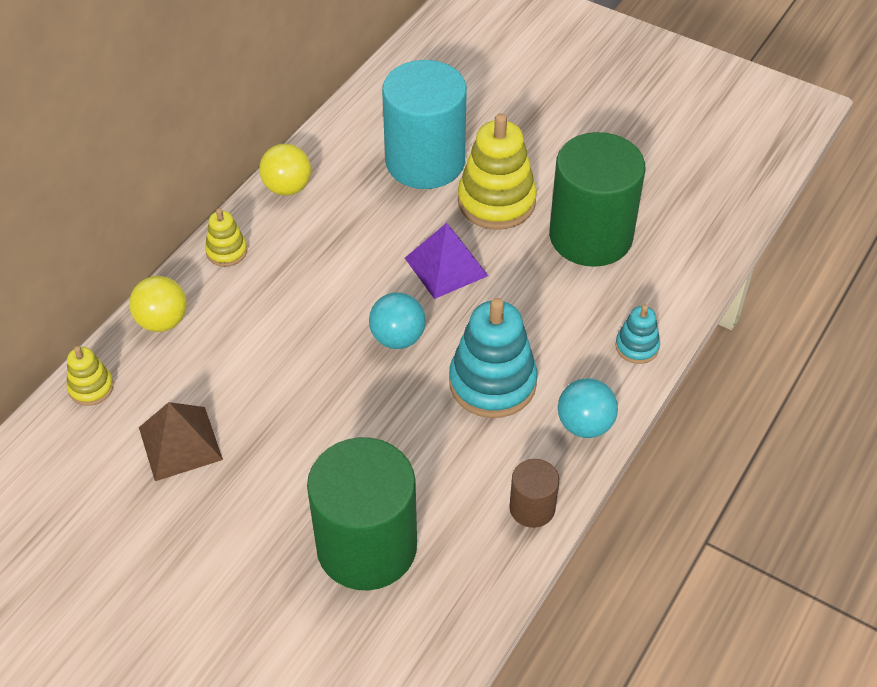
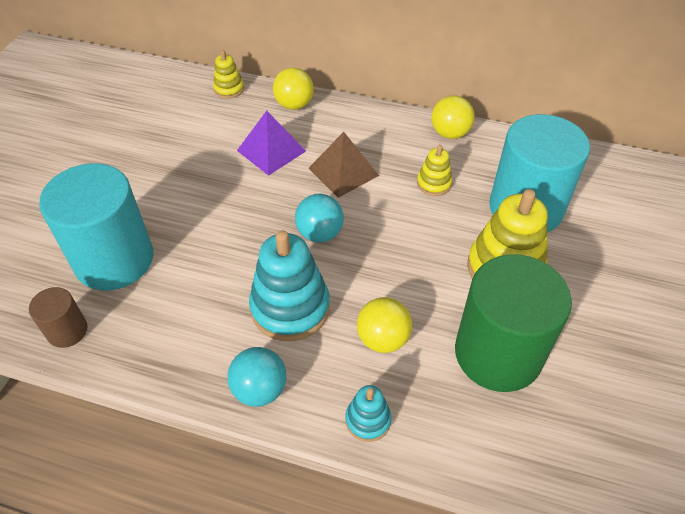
camera: 75 degrees right, 0 degrees up
brown pyramid [139,402,223,481] -> brown pyramid moved to [309,132,379,198]
yellow stacking toy [205,208,247,267] -> yellow stacking toy moved to [417,145,452,196]
green cylinder [307,437,417,591] -> turquoise cylinder [39,163,153,290]
purple pyramid [405,223,488,299] -> purple pyramid moved to [237,111,306,176]
brown cylinder [509,459,559,528] -> brown cylinder moved to [29,287,88,348]
none -> yellow ball [357,297,412,353]

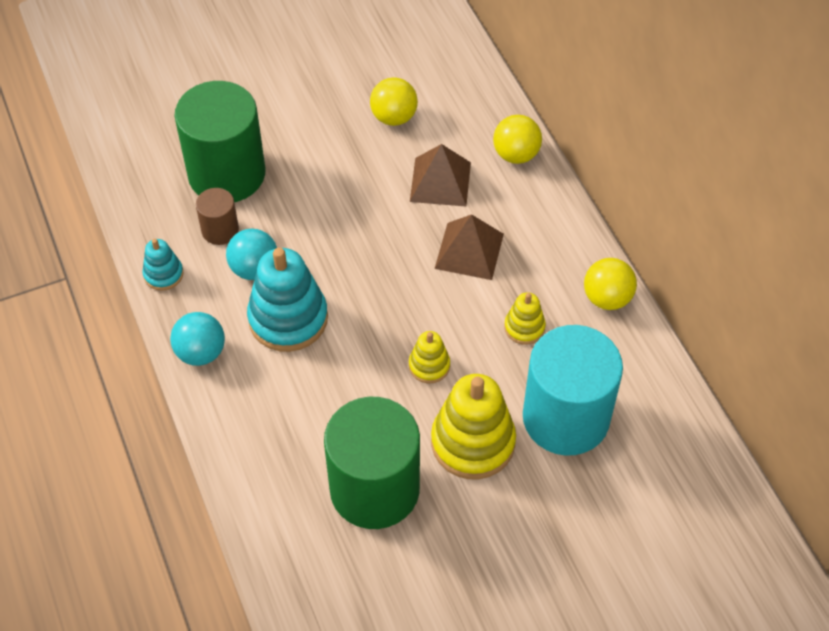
camera: 50 degrees right, 5 degrees up
brown cylinder [29,287,88,348] -> brown cylinder moved to [196,188,239,245]
turquoise cylinder [39,163,153,290] -> green cylinder [175,81,266,202]
yellow stacking toy [213,50,244,99] -> yellow stacking toy moved to [409,331,450,383]
purple pyramid [237,111,306,176] -> brown pyramid [410,144,471,206]
turquoise ball [295,194,344,243] -> turquoise ball moved to [226,229,277,280]
turquoise stacking toy [345,385,391,442] -> turquoise stacking toy moved to [142,239,184,291]
yellow ball [357,297,412,353] -> yellow ball moved to [370,77,418,126]

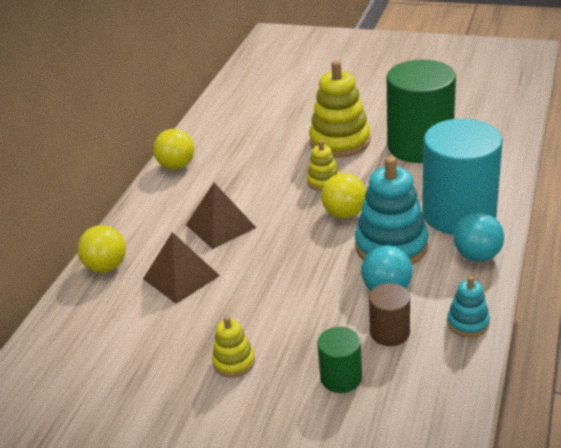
camera: 135 degrees left, 20 degrees down
green cylinder [175,81,266,202] -> green cylinder [318,327,362,393], size x0.47
yellow ball [370,77,418,126] -> yellow ball moved to [321,173,366,219]
yellow stacking toy [504,292,546,345] -> yellow stacking toy moved to [212,316,255,377]
turquoise cylinder [523,325,623,456] -> turquoise cylinder moved to [422,118,503,235]

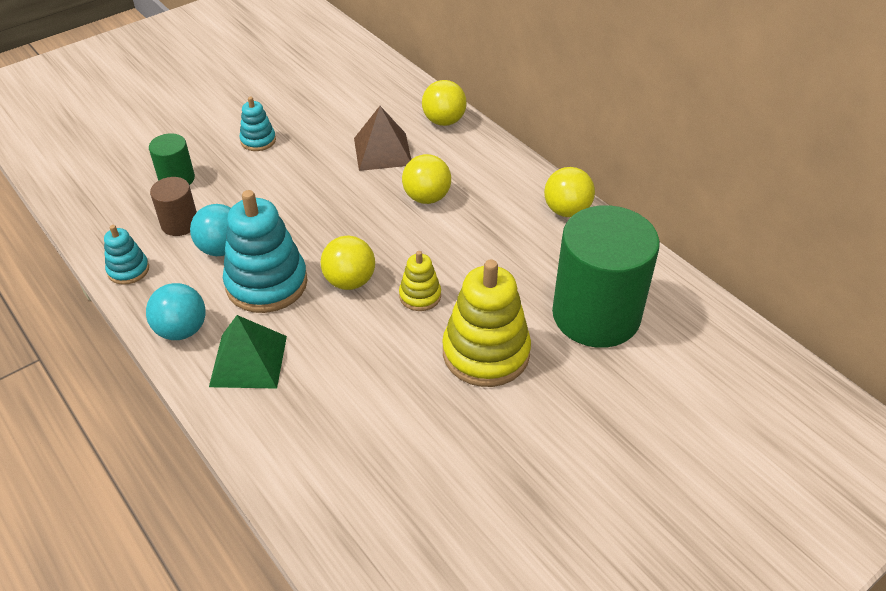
camera: 120 degrees right, 10 degrees up
brown pyramid [186,183,256,249] -> yellow ball [402,154,451,204]
yellow stacking toy [212,316,255,377] -> turquoise stacking toy [239,97,276,151]
green cylinder [387,60,456,163] -> green cylinder moved to [552,205,660,348]
turquoise cylinder [422,118,503,235] -> green pyramid [209,315,287,389]

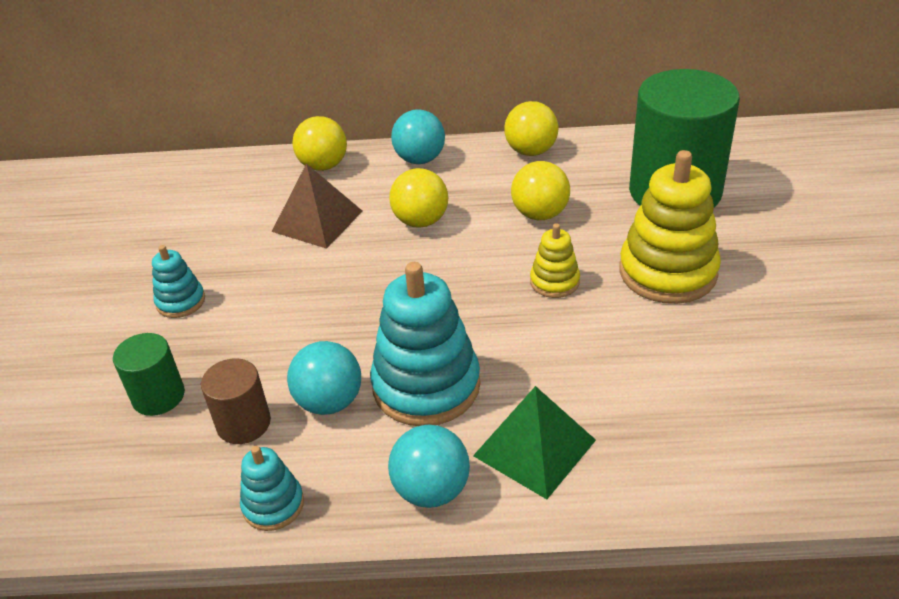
camera: 50 degrees left, 5 degrees down
yellow ball [321,235,375,290] -> yellow ball moved to [511,161,570,220]
none -> turquoise ball [391,109,445,164]

